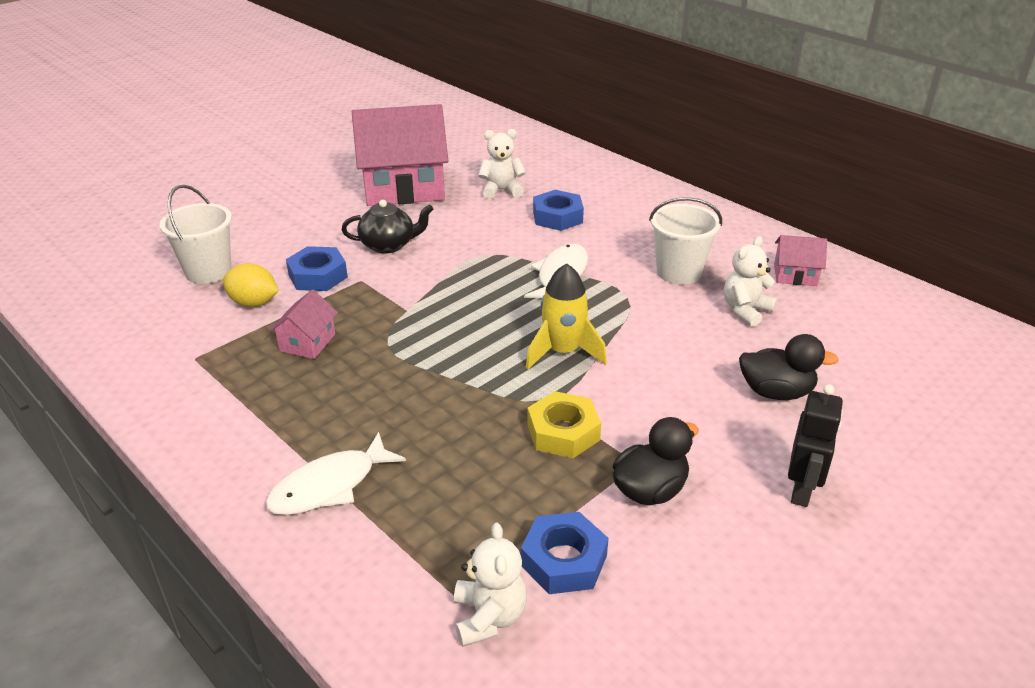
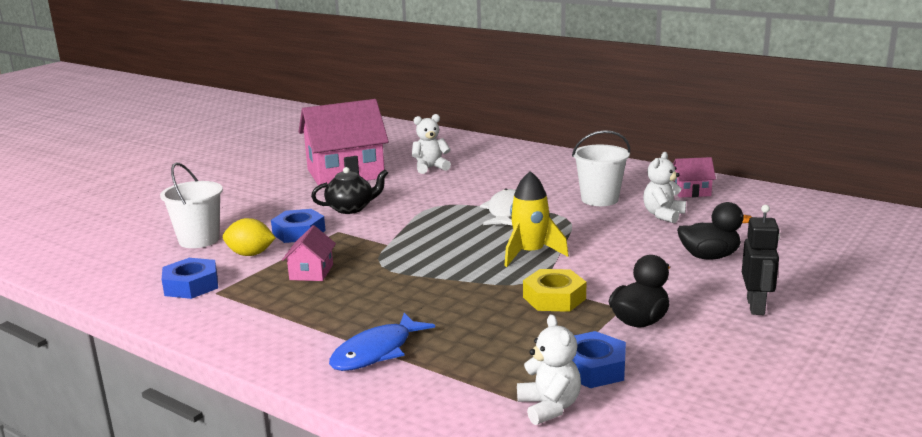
camera: 10 degrees left, 15 degrees down
white fish [265,432,406,515] -> blue fish [329,313,435,371]
blue nut [533,190,584,231] -> blue nut moved to [162,258,218,299]

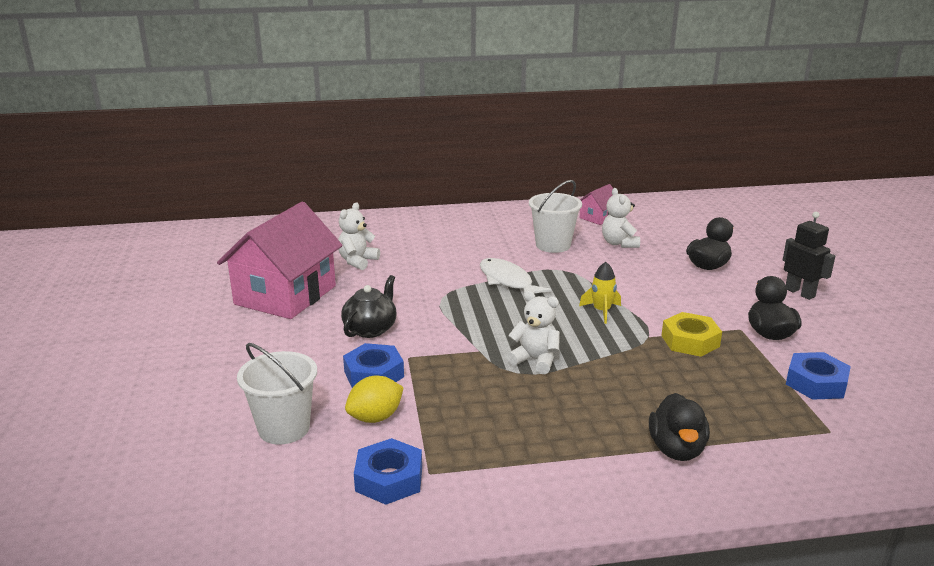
camera: 45 degrees left, 5 degrees up
pink house [282,225,336,281] -> none
blue fish [329,313,435,371] -> black duck [649,393,710,461]
yellow rocket [504,171,569,267] -> yellow rocket [579,262,621,324], size x0.66
white teddy bear [517,314,581,425] -> white teddy bear moved to [506,291,560,374]

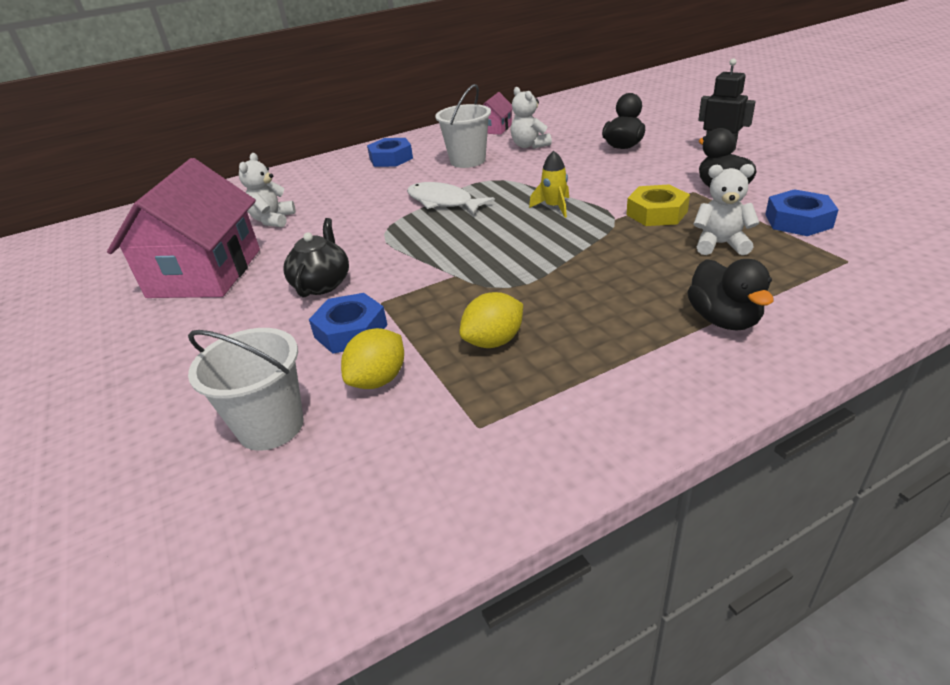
camera: 15 degrees left, 10 degrees up
blue nut [354,438,422,505] -> blue nut moved to [367,138,413,167]
white teddy bear [506,291,560,374] -> white teddy bear moved to [693,164,759,255]
none -> yellow lemon [459,292,523,348]

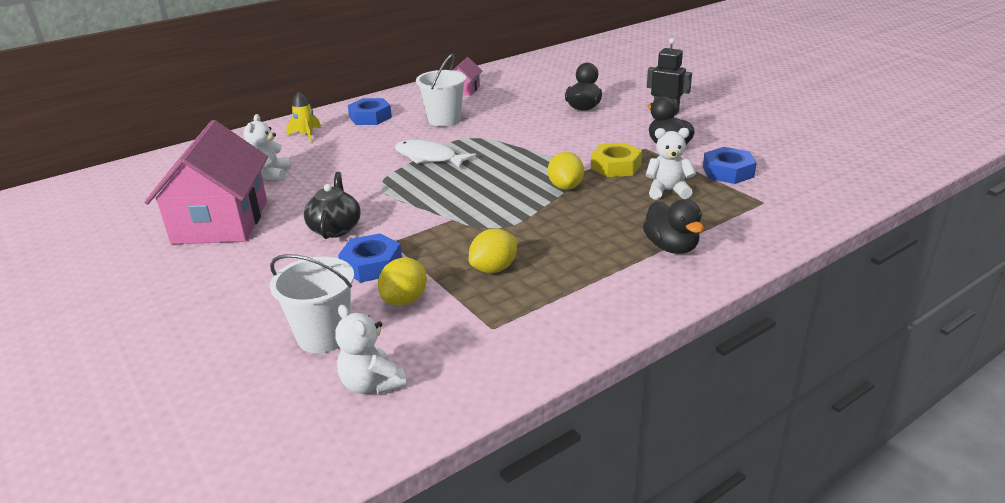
camera: 10 degrees left, 5 degrees down
white teddy bear [511,87,552,149] -> white teddy bear moved to [336,305,407,395]
yellow rocket [529,151,569,218] -> yellow rocket moved to [286,91,321,143]
none -> yellow lemon [548,152,584,190]

